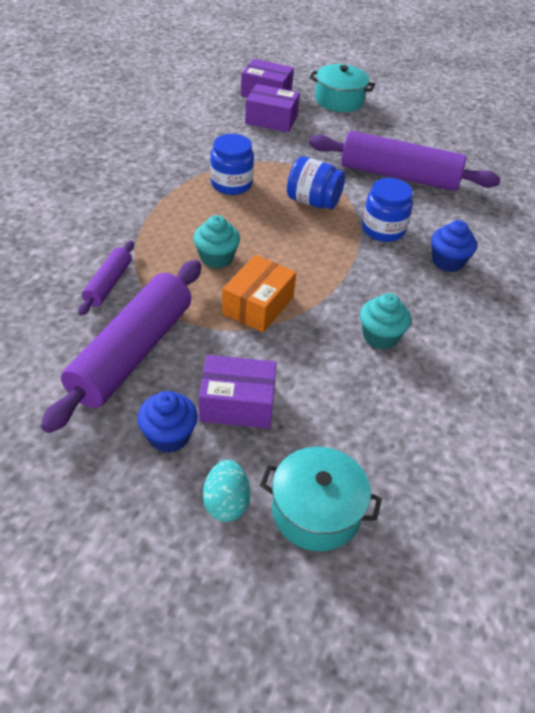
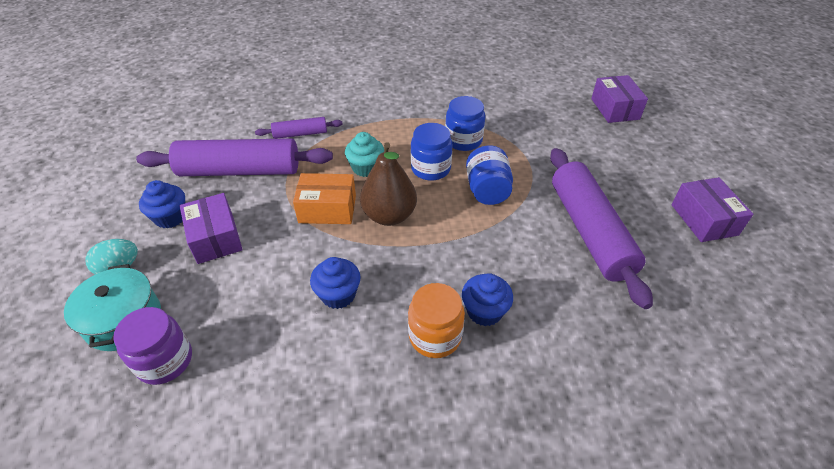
camera: 65 degrees right, 0 degrees up
purple box [245,84,300,133] -> purple box moved to [671,177,753,242]
turquoise pot [309,64,375,112] -> none
turquoise cupcake [360,293,411,350] -> blue cupcake [310,257,361,309]
blue jar [362,178,413,242] -> blue jar moved to [411,123,453,181]
none -> purple jar [113,307,192,385]
none -> brown pear [360,142,417,226]
none -> orange jar [408,283,465,358]

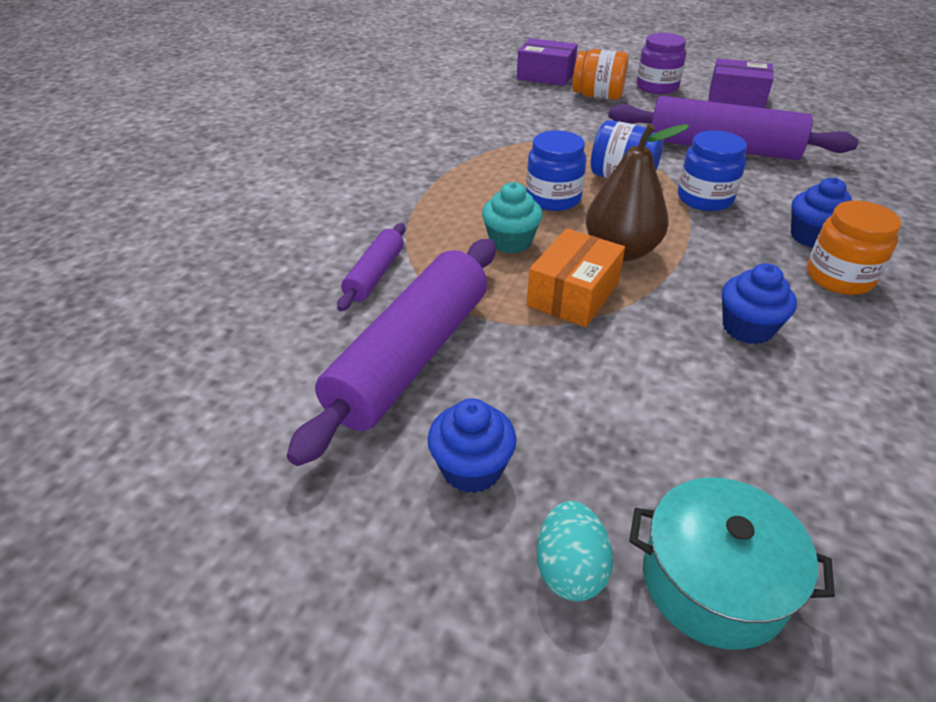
camera: 60 degrees left, 5 degrees down
purple jar [113,307,192,385] -> purple jar moved to [637,33,686,94]
purple box [180,193,243,264] -> none
blue jar [445,96,485,151] -> blue jar moved to [678,130,747,211]
none -> orange jar [573,49,629,100]

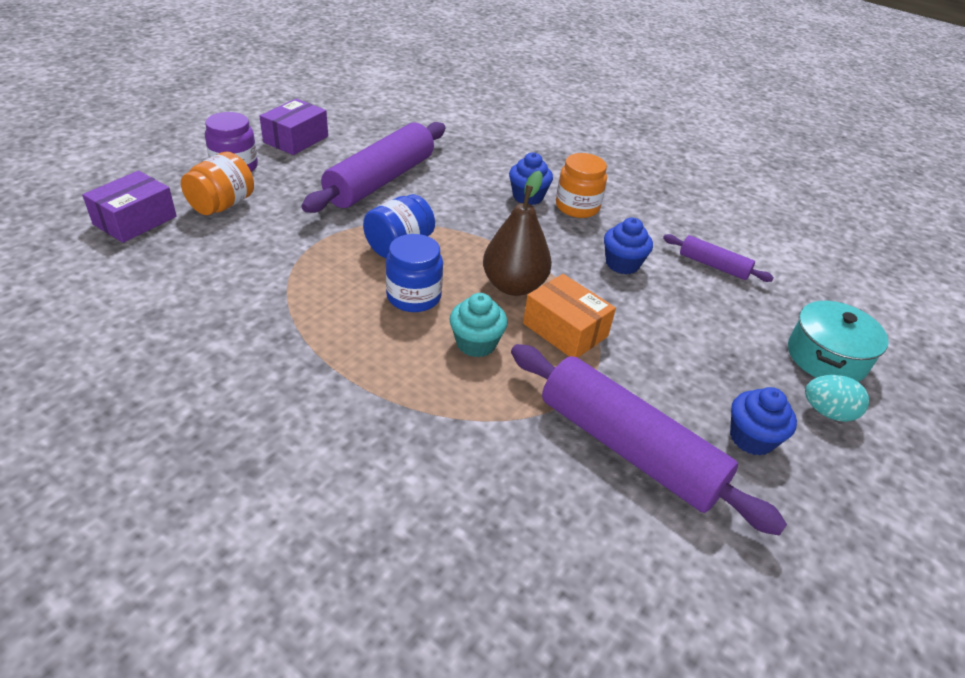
camera: 80 degrees left, 0 degrees up
purple rolling pin [337,223,406,311] -> purple rolling pin moved to [663,234,774,282]
blue jar [678,130,747,211] -> none

